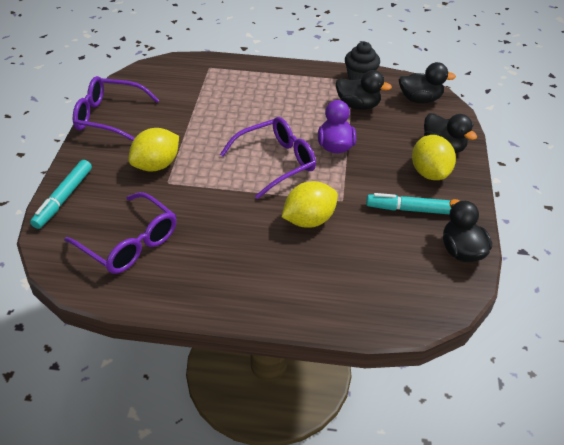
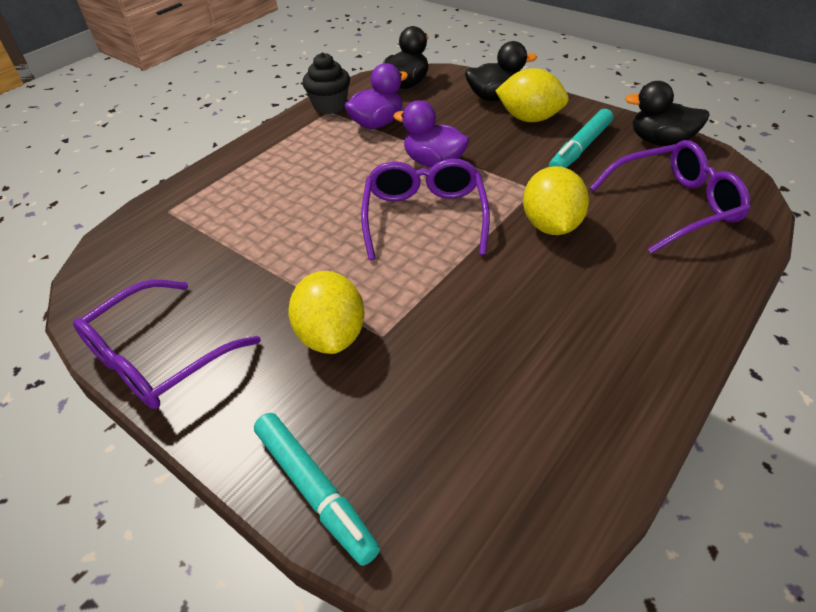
camera: 55 degrees left, 0 degrees up
purple glasses [64,192,177,274] -> purple glasses moved to [590,140,750,254]
black duck [336,70,392,110] -> purple duck [345,63,408,129]

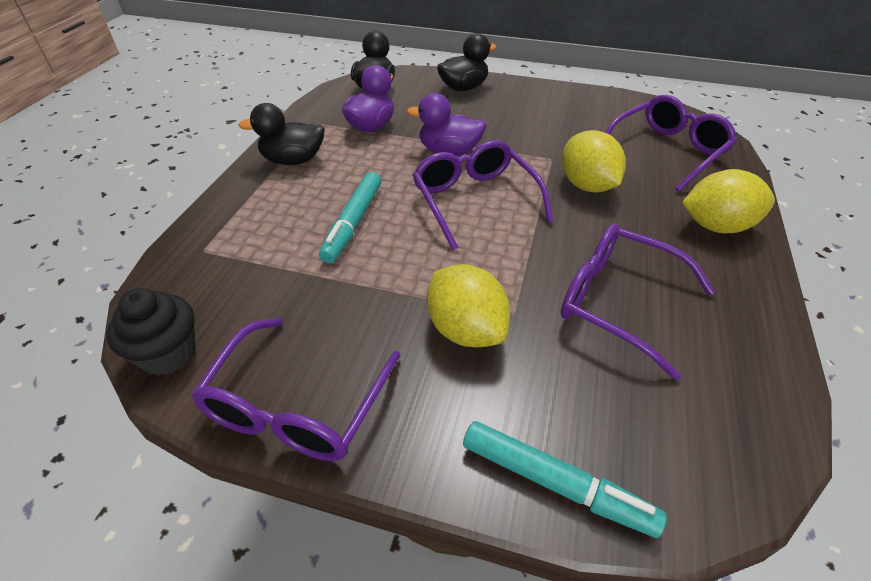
camera: 25 degrees left, 0 degrees up
black cupcake [302,52,350,114] -> black cupcake moved to [106,288,196,375]
yellow lemon [495,68,569,122] -> yellow lemon moved to [682,169,775,233]
turquoise marker [549,109,613,168] -> turquoise marker moved to [319,172,381,264]
black duck [625,81,710,146] -> black duck moved to [239,103,325,165]
none -> purple glasses [560,223,715,380]

